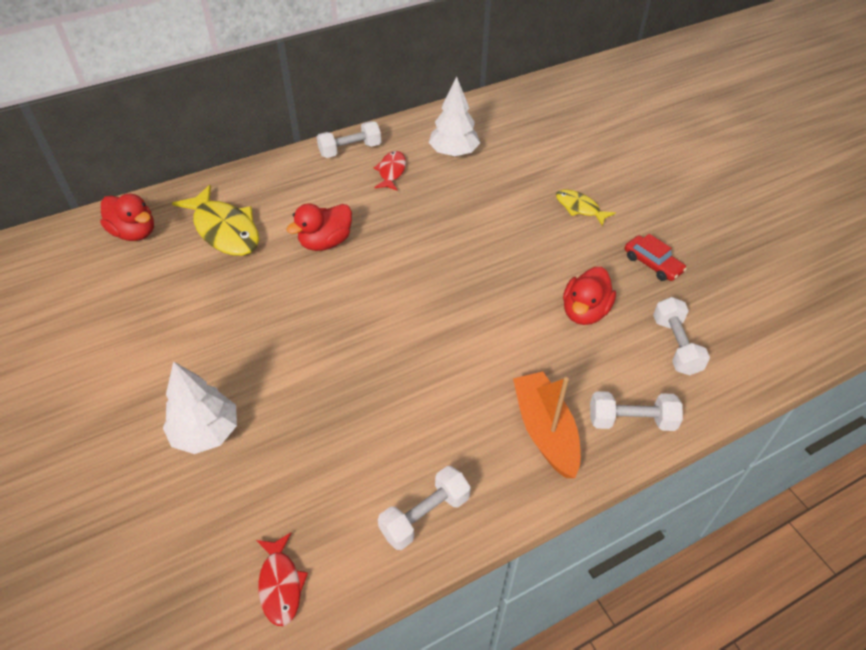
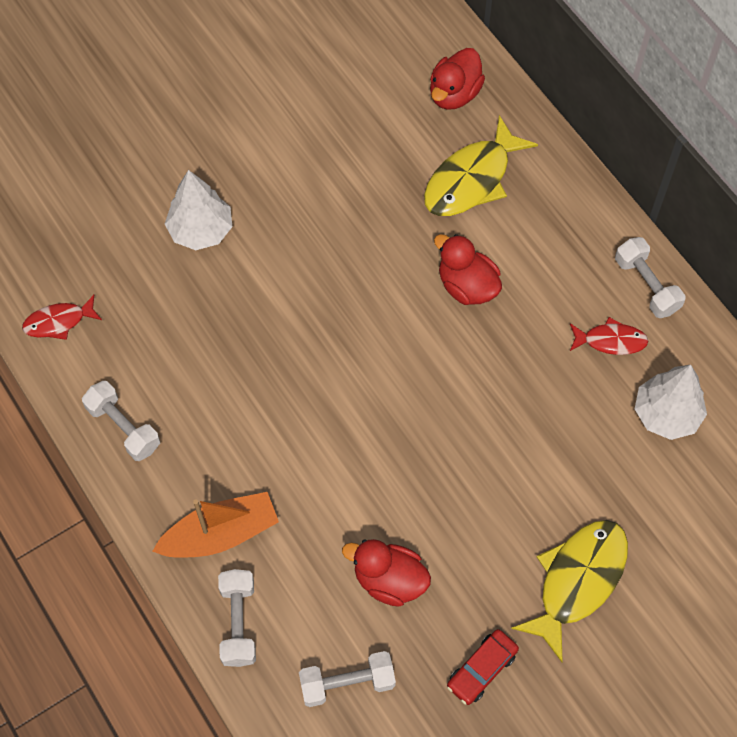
camera: 85 degrees right, 15 degrees up
yellow fish [556,189,615,226] -> yellow fish [511,520,628,662], size x1.80

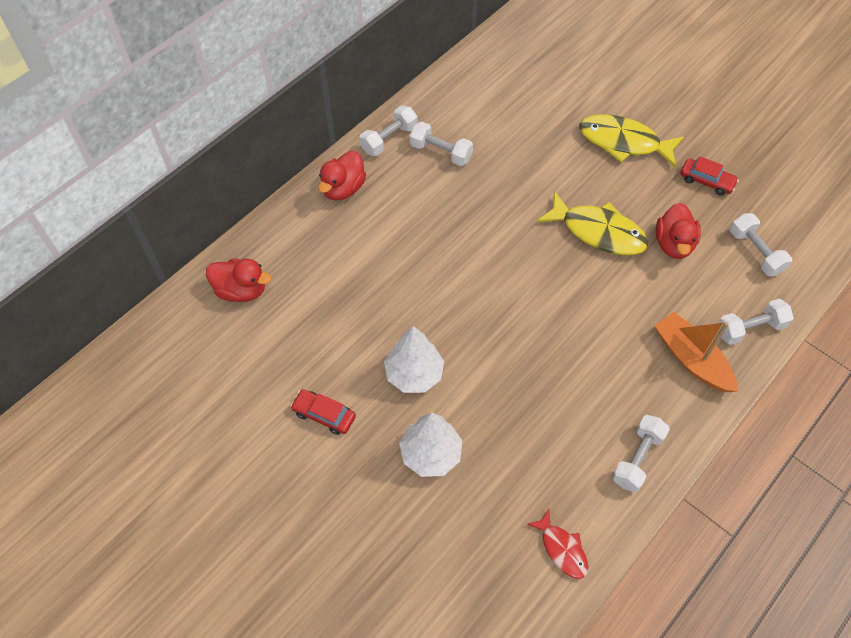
camera: 105 degrees left, 5 degrees down
yellow fish [424,115,538,216] -> yellow fish moved to [537,191,649,255]
red duck [434,234,502,305] -> red duck moved to [318,151,366,201]
red fish [570,317,648,355] -> white dumbbell [410,122,473,166]
white tree [635,365,707,440] -> white tree moved to [384,326,444,393]
none -> red car [290,389,356,435]

